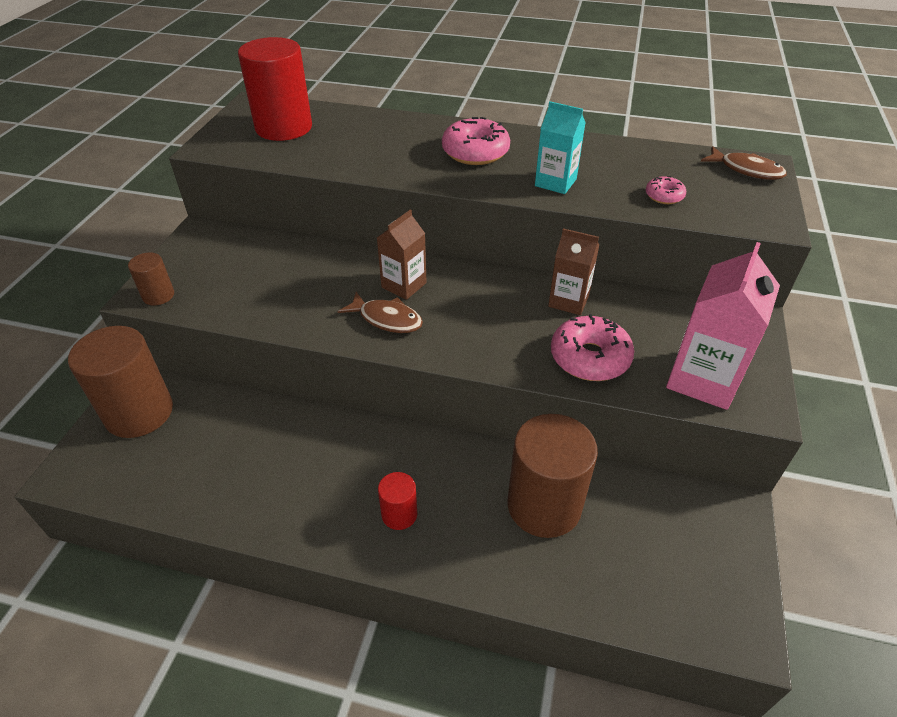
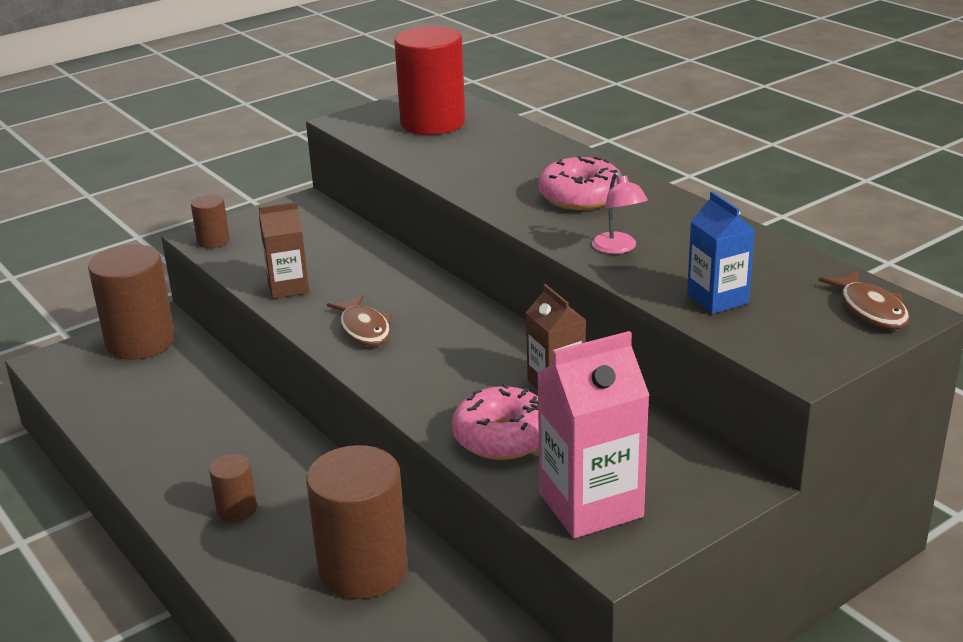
camera: 40 degrees right, 15 degrees down
brown carton [377,210,427,300] -> brown carton moved to [259,202,310,299]
red cylinder [378,472,417,530] -> brown cylinder [209,454,257,522]
turquoise carton [535,101,586,194] -> pink lamp [592,172,648,254]
pink donut [646,176,686,204] -> blue carton [687,191,755,314]

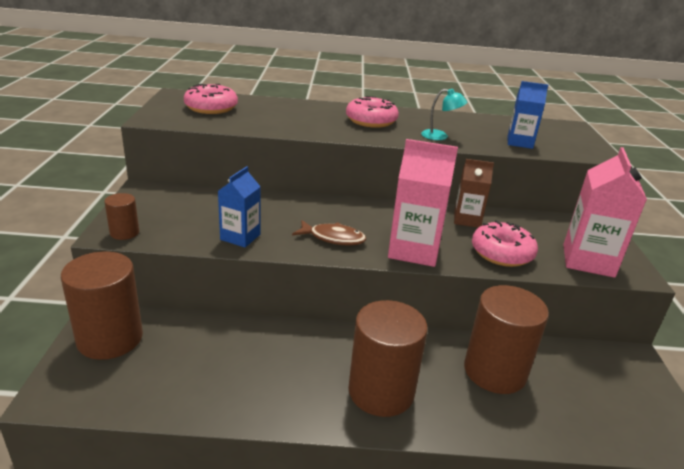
camera: 55 degrees left, 0 degrees up
brown cylinder [209,454,257,522] -> brown cylinder [348,300,428,417], size x2.08
brown carton [259,202,310,299] -> blue carton [218,166,261,247]
red cylinder [394,26,466,135] -> pink donut [184,84,238,114]
pink lamp [592,172,648,254] -> turquoise lamp [421,89,468,140]
brown fish [819,271,910,329] -> none
none -> pink carton [388,139,458,267]

